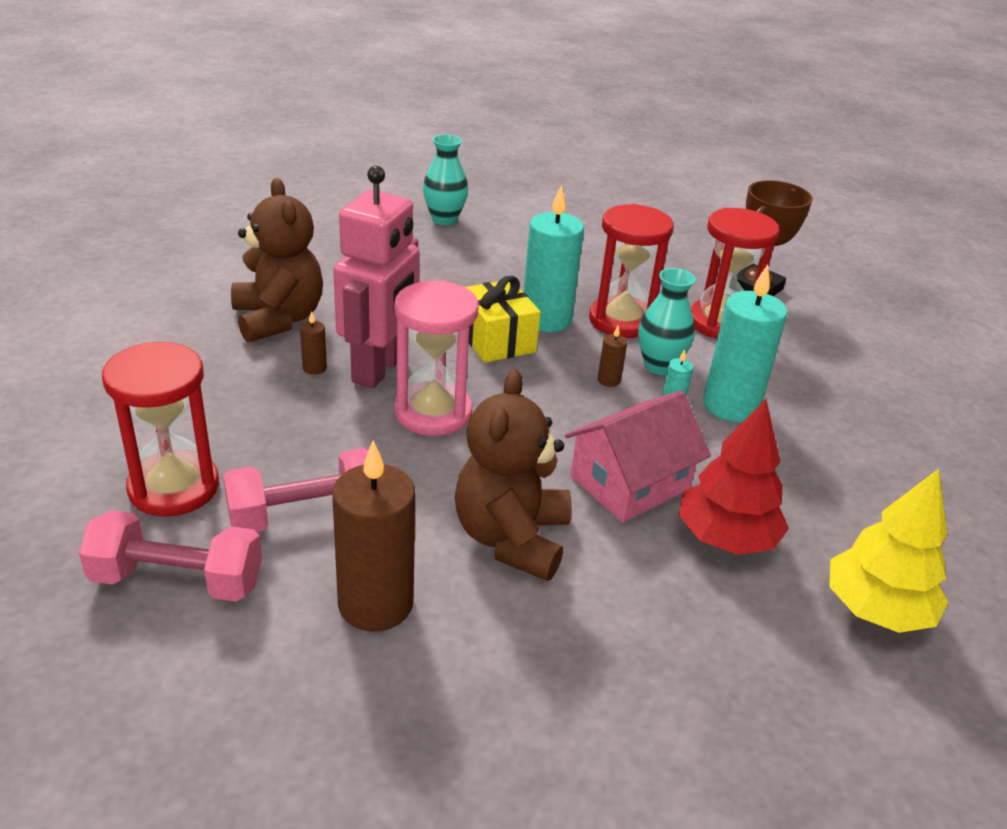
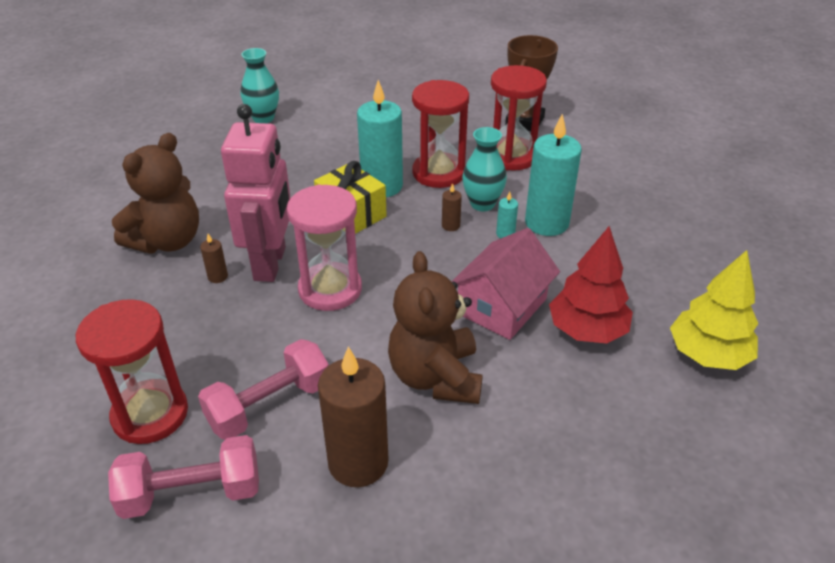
camera: 15 degrees left, 5 degrees up
brown teddy bear [231,178,323,342] -> brown teddy bear turned 75 degrees clockwise [112,133,199,254]

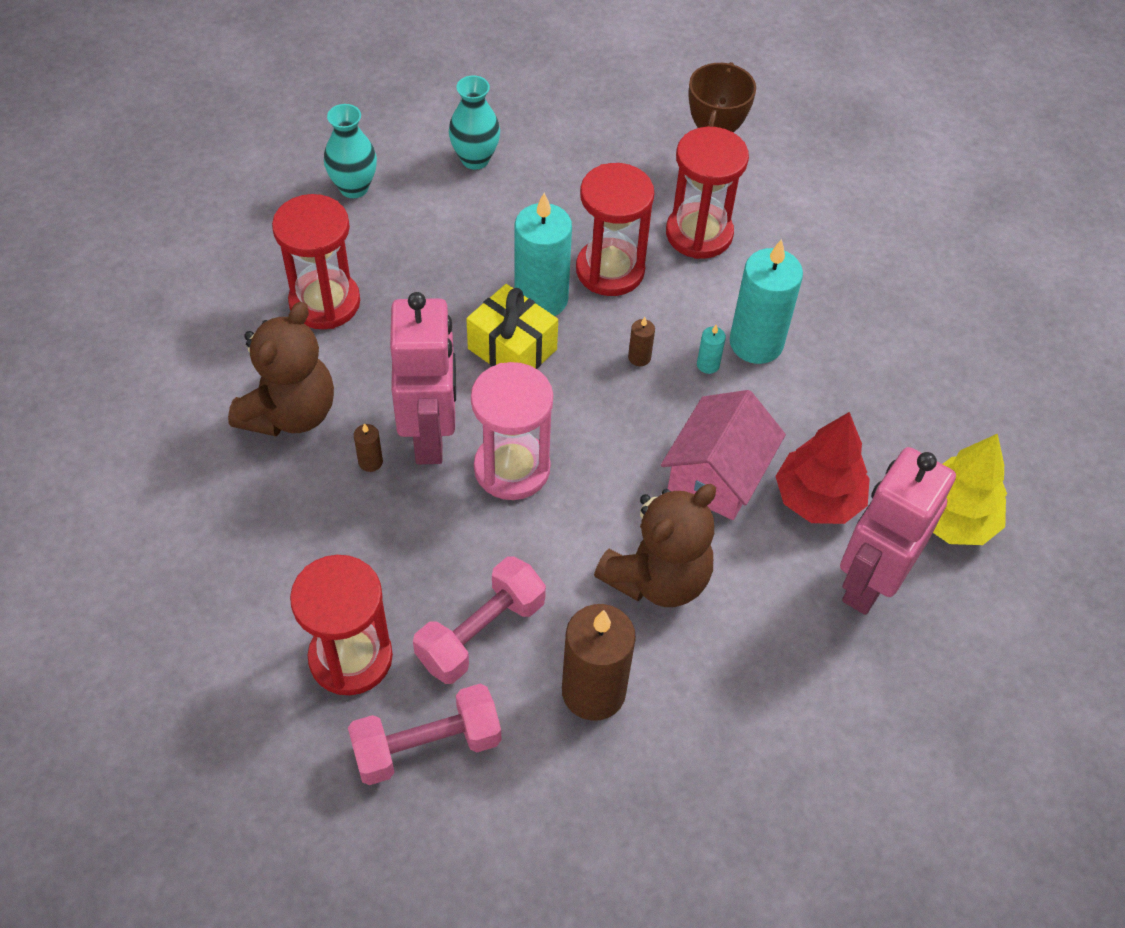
camera: 10 degrees left, 15 degrees up
brown teddy bear [388,251,483,404] -> brown teddy bear turned 120 degrees counterclockwise [594,484,716,607]
turquoise vase [462,127,507,211] -> turquoise vase moved to [449,75,500,170]
none -> red hourglass [272,194,360,329]
none -> pink robot [840,447,956,615]

